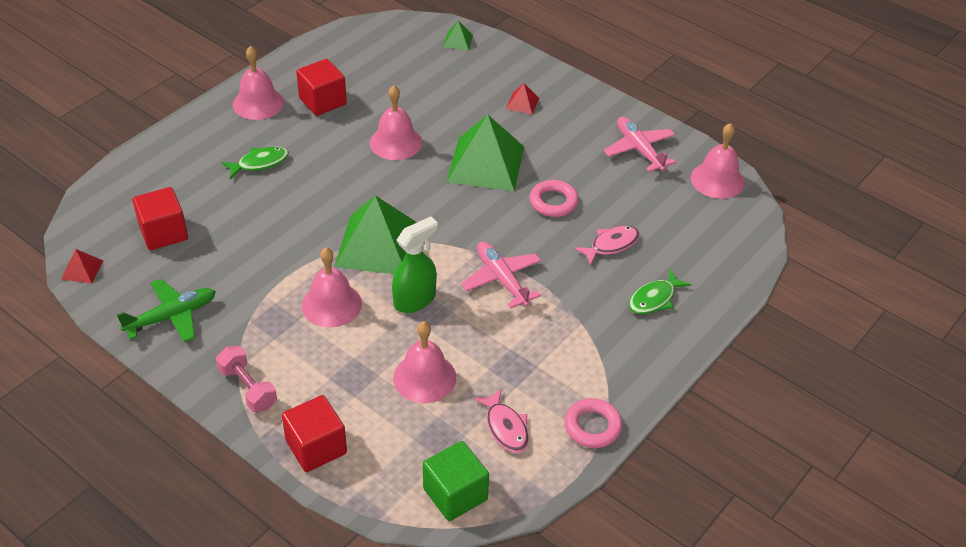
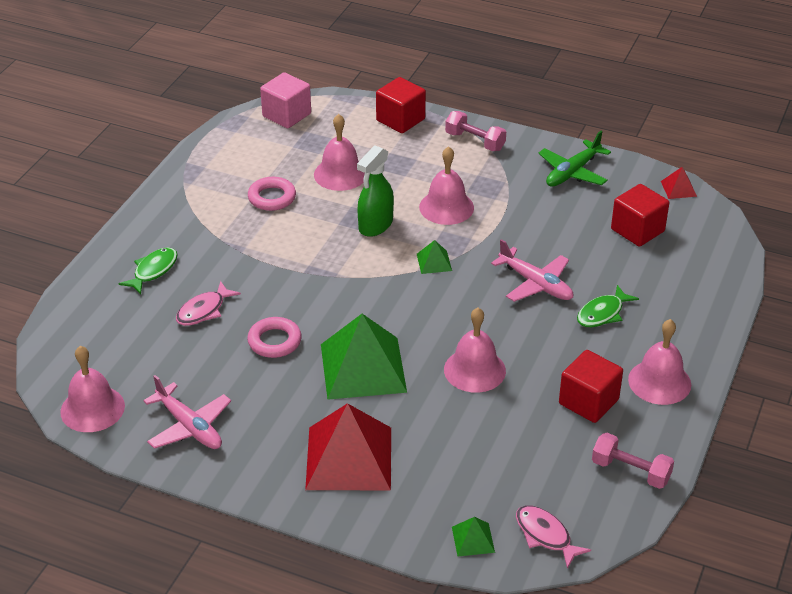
camera: 165 degrees right, 5 degrees down
green pyramid [334,195,417,274] -> green pyramid [417,240,452,274], size x0.43
green cube [423,441,489,521] -> pink cube [260,72,311,128]
pink plane [461,242,541,308] -> pink plane moved to [491,239,573,302]
pink fish [474,388,529,453] -> pink fish moved to [516,505,591,569]
red pyramid [506,83,539,114] -> red pyramid [305,403,391,490], size x2.34
pink ring [564,398,622,448] -> pink ring moved to [248,177,296,211]
none -> pink dumbbell [592,433,674,489]

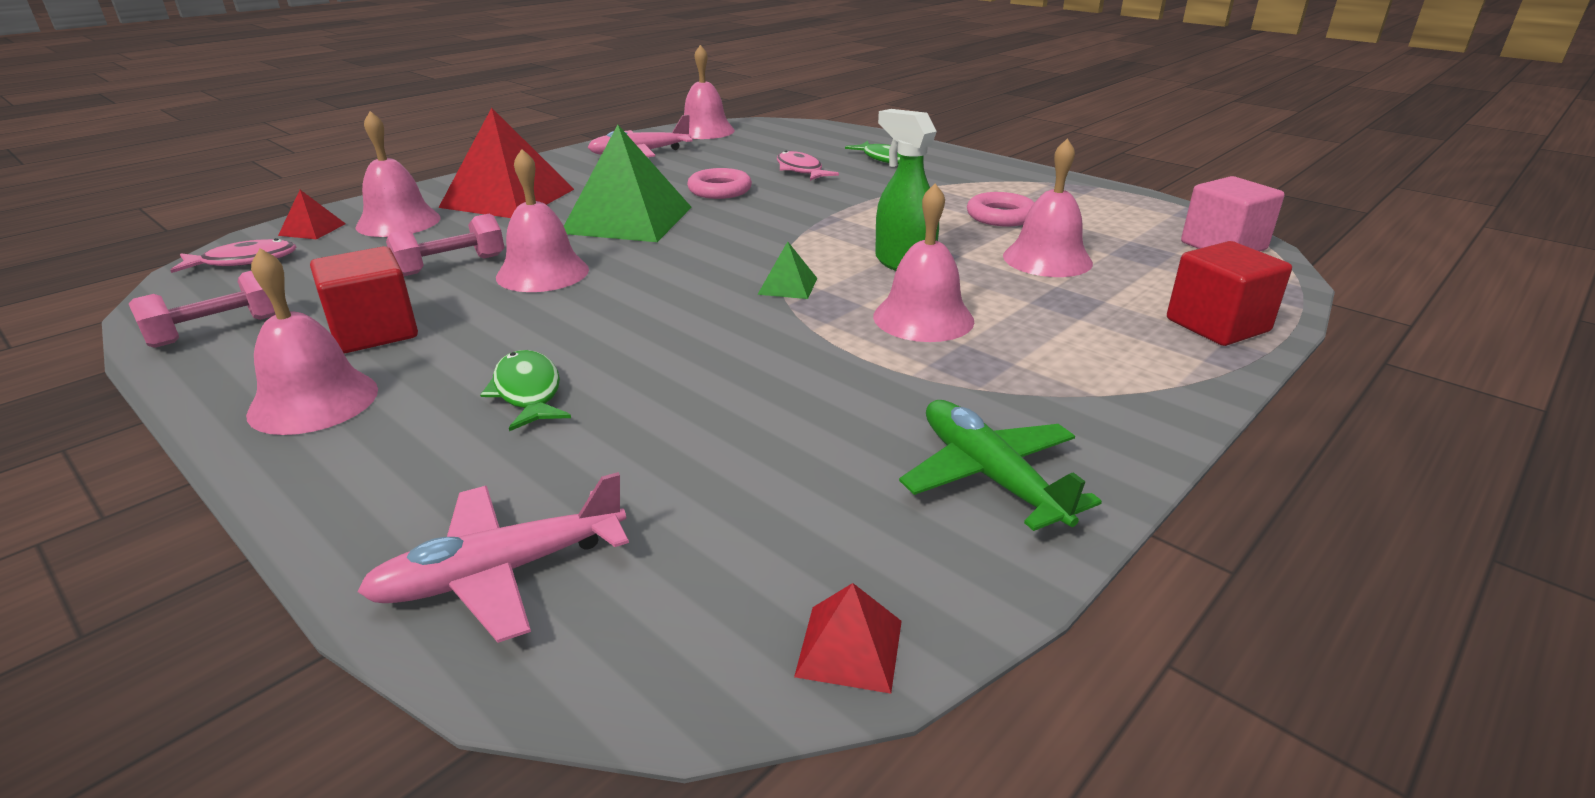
camera: 110 degrees right, 10 degrees down
pink dumbbell [445,111,506,151] -> pink dumbbell moved to [386,214,505,276]
green pyramid [452,517,495,556] -> red pyramid [278,190,346,239]
pink plane [491,239,573,302] -> pink plane moved to [357,472,629,643]
red cube [611,184,669,247] -> none
none -> pink bell [355,111,441,237]

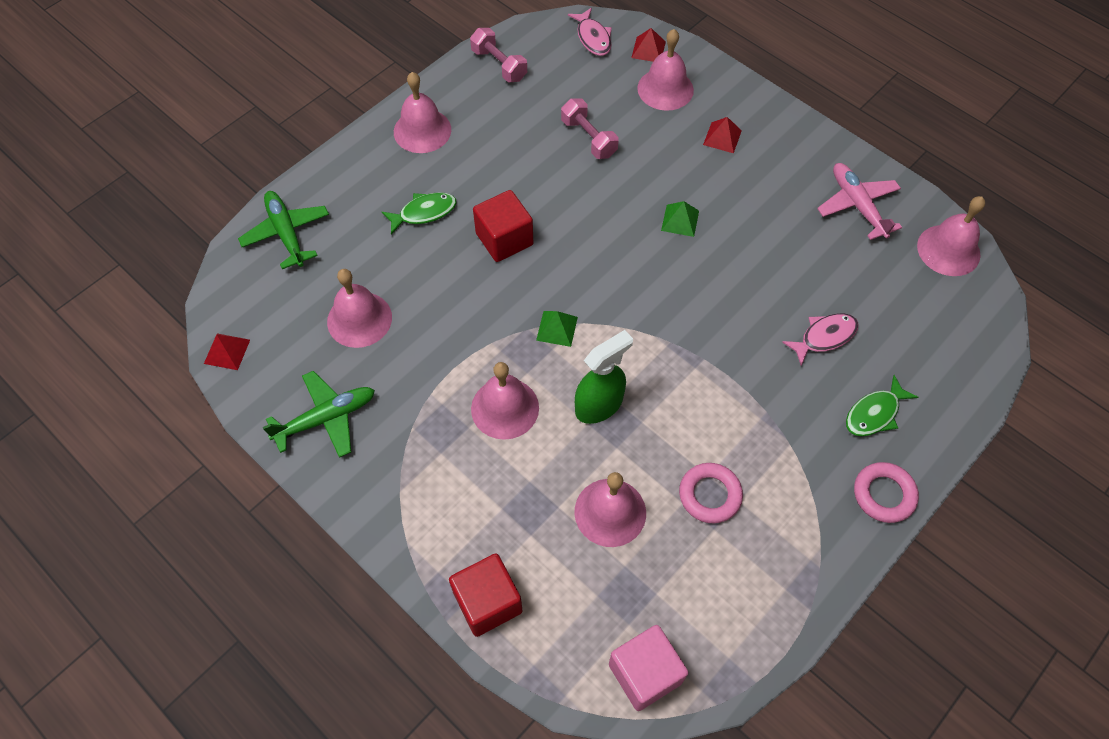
camera: 90 degrees right, 30 degrees up
red cube [310,246,418,353] -> red cube moved to [473,190,533,262]
pink plane [357,472,629,643] -> green plane [238,191,329,269]
red pyramid [438,108,574,218] -> red pyramid [703,117,742,153], size x0.43
pink bell [496,149,589,292] -> pink bell moved to [327,269,392,348]
green pyramid [564,125,692,242] -> green pyramid [661,201,699,237], size x0.43
pink ring [687,168,752,199] -> pink ring moved to [854,462,919,523]

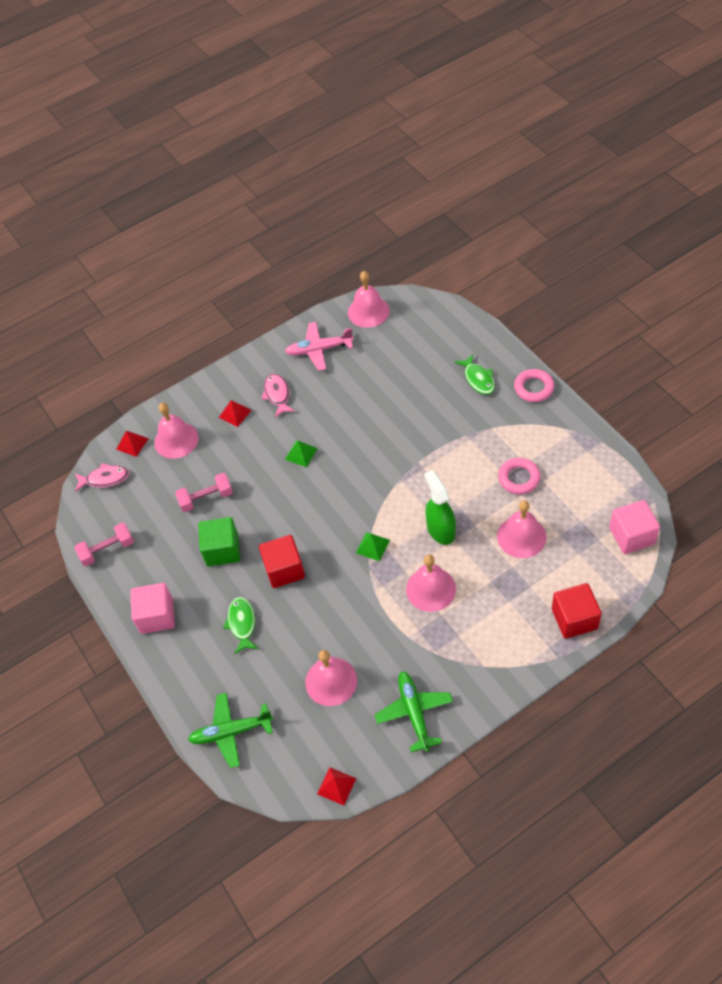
camera: 70 degrees left, 5 degrees down
pink bell [394,72,451,153] -> pink cube [130,583,175,634]
pink fish [782,313,859,366] -> pink fish moved to [261,374,295,417]
none -> green cube [198,517,240,566]

